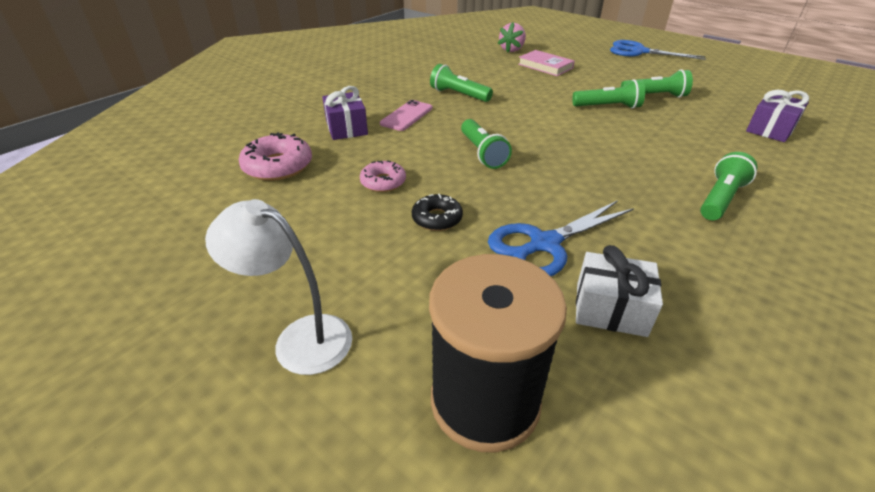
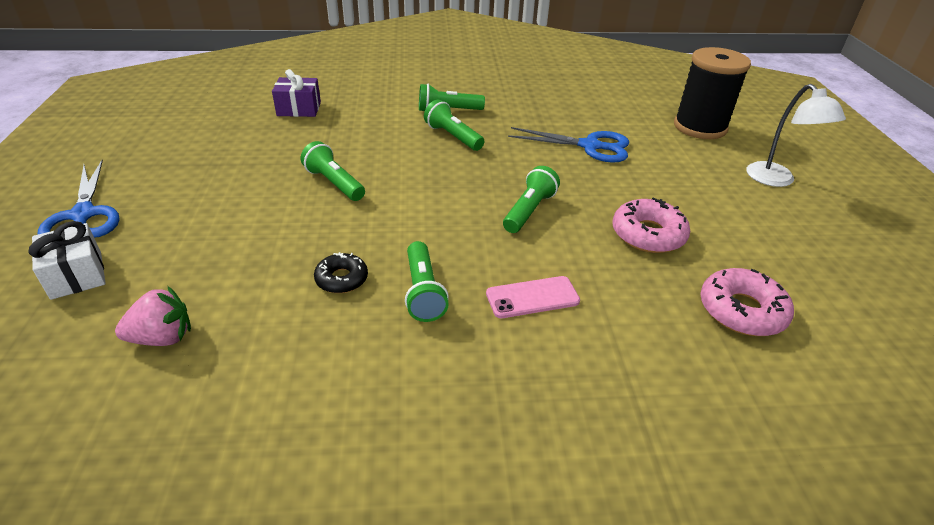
camera: 135 degrees left, 0 degrees up
purple gift [322,86,368,140] -> none
pink donut [360,160,406,192] -> pink donut [613,197,690,253], size x1.59
black donut [412,194,463,231] -> black donut moved to [314,252,368,293]
pink book [518,50,575,76] -> none
white gift [576,245,663,337] -> white gift moved to [28,221,106,300]
green flashlight [621,69,693,98] -> green flashlight moved to [424,100,484,151]

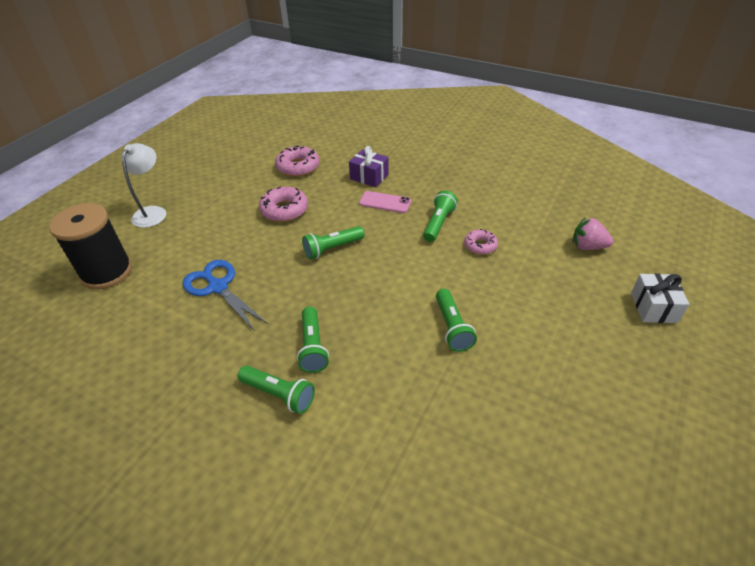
camera: 145 degrees left, 5 degrees up
blue scissors [37,160,120,238] -> none
purple gift [272,69,321,117] -> purple gift moved to [349,146,389,187]
black donut [314,252,368,293] -> pink donut [464,229,498,255]

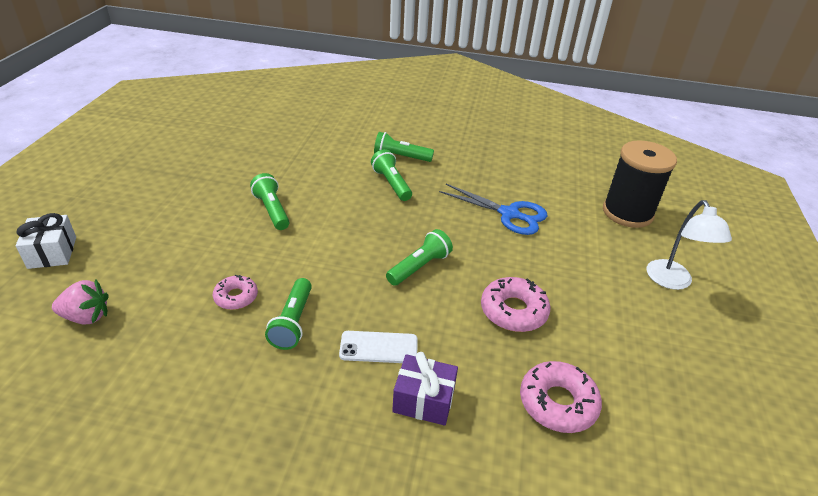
camera: 160 degrees right, 5 degrees down
pink phone [359,191,411,213] -> white phone [339,331,418,363]

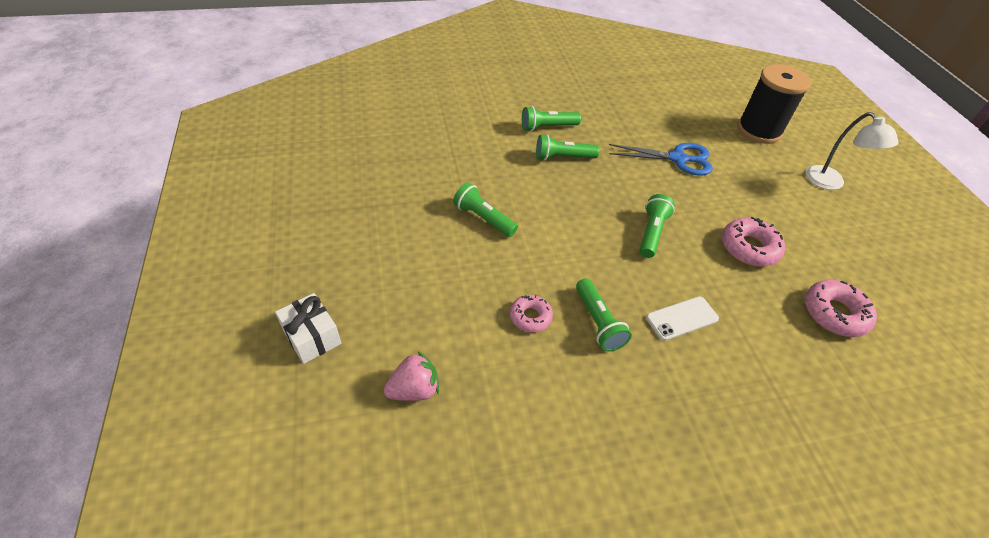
camera: 25 degrees left, 10 degrees up
green flashlight [371,149,412,201] -> green flashlight turned 45 degrees counterclockwise [536,134,599,161]
purple gift [392,352,458,426] -> none

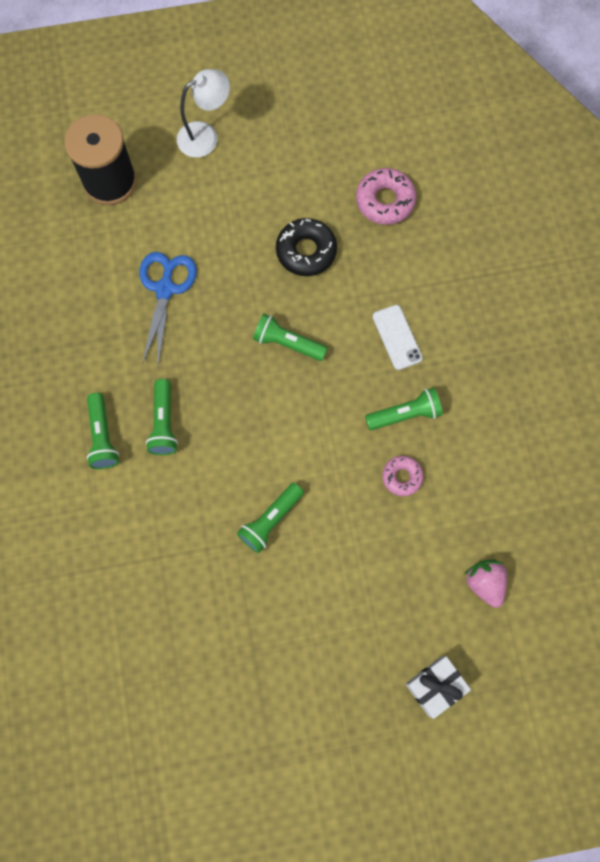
camera: 85 degrees left, 25 degrees up
pink donut [722,217,785,267] -> black donut [276,218,337,276]

